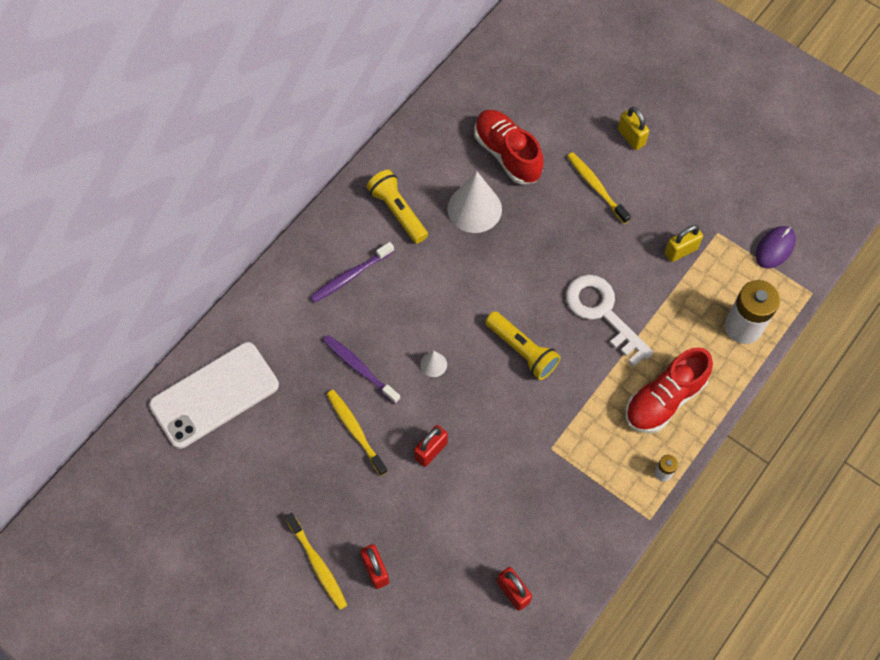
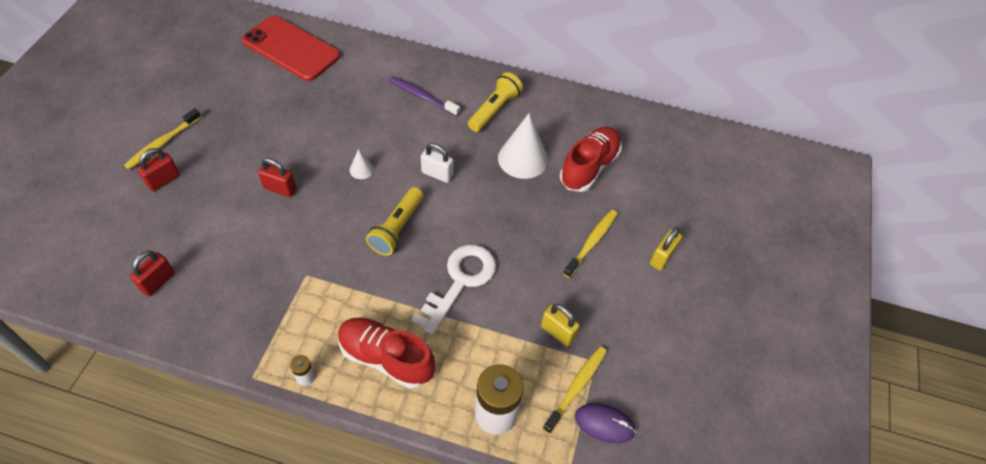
camera: 65 degrees right, 10 degrees down
white phone [149,342,279,449] -> red phone [242,15,340,81]
purple toothbrush [323,335,400,404] -> none
yellow toothbrush [327,390,388,476] -> yellow toothbrush moved to [543,346,607,434]
none -> white padlock [421,143,453,183]

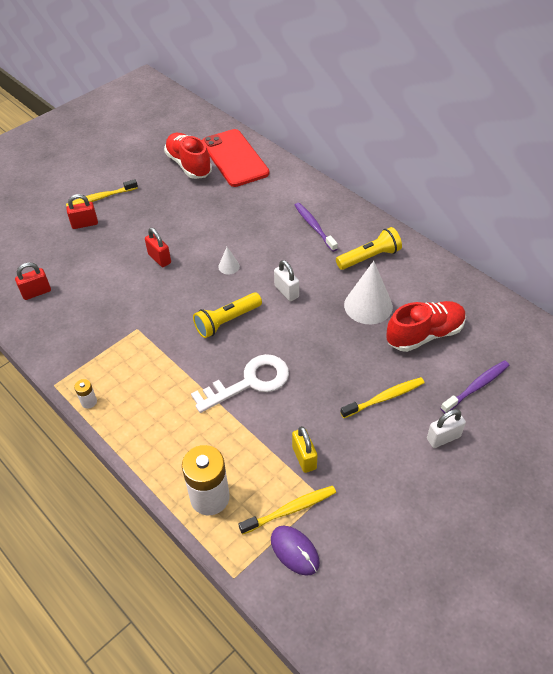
camera: 35 degrees right, 5 degrees down
red shoe [338,318,435,389] -> red shoe moved to [164,133,212,179]
yellow padlock [650,227,682,270] -> white padlock [427,409,466,448]
none -> purple toothbrush [440,360,509,413]

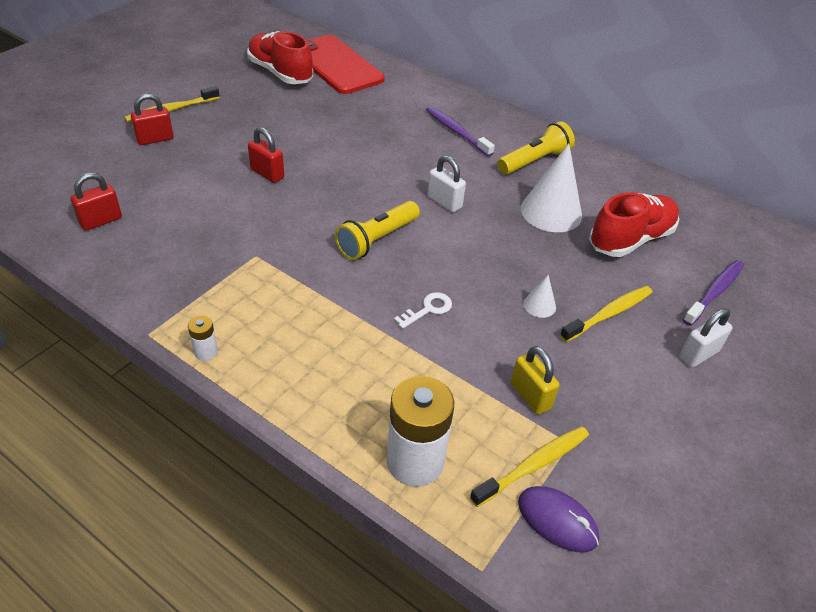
camera: 15 degrees left, 5 degrees down
white key [191,354,289,413] -> white key [394,292,452,329], size x0.47
white cone [218,247,240,274] -> white cone moved to [523,275,556,318]

